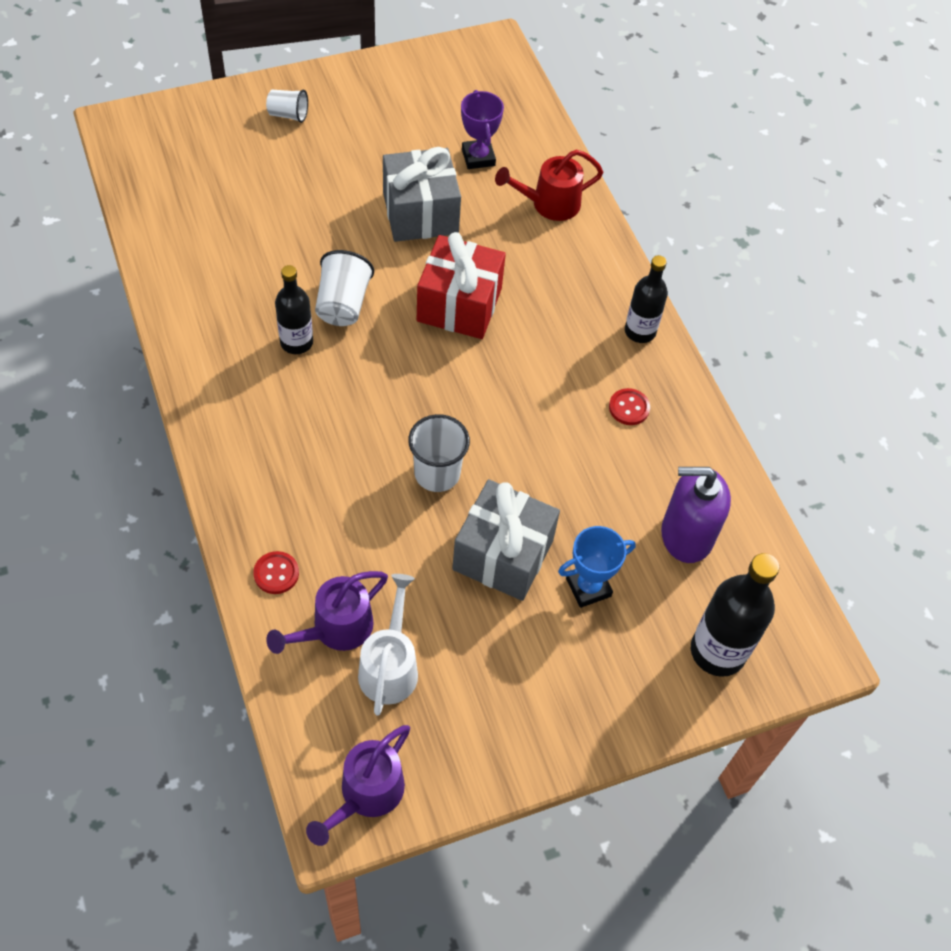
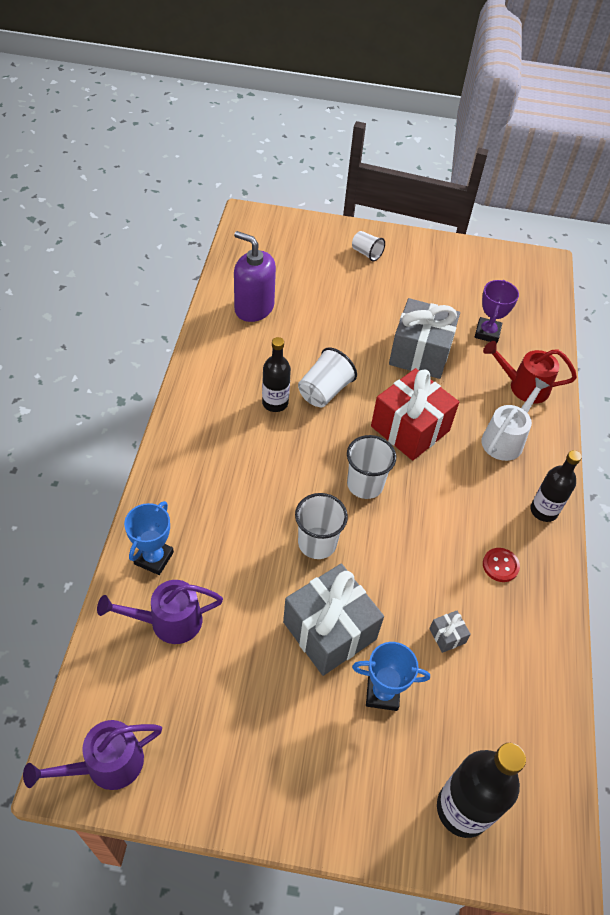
camera: 30 degrees right, 5 degrees down
red button [253,551,299,594] -> blue trophy [124,501,174,575]
white watering can [358,574,418,716] -> white watering can moved to [482,377,550,461]
purple soap dispenser [661,467,731,563] -> purple soap dispenser moved to [234,231,276,322]
none -> white cup [347,435,396,499]
none -> grey gift [429,610,471,653]

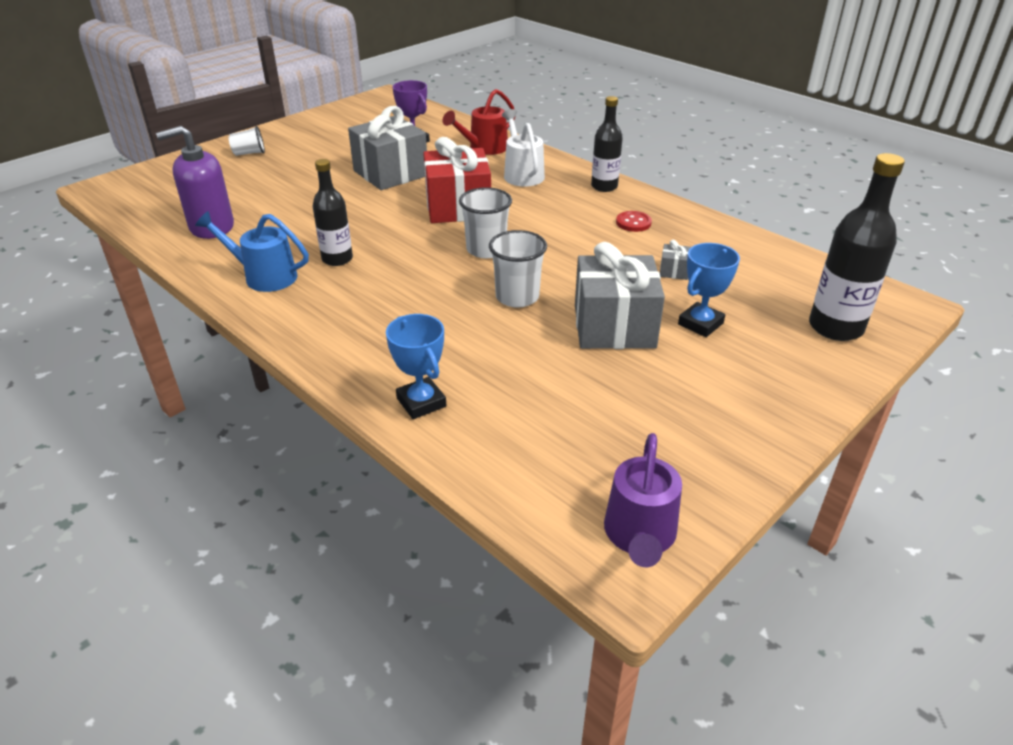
camera: 50 degrees left, 15 degrees down
purple watering can [97,580,223,644] -> none
white cup [298,347,357,407] -> none
none -> blue watering can [195,211,309,292]

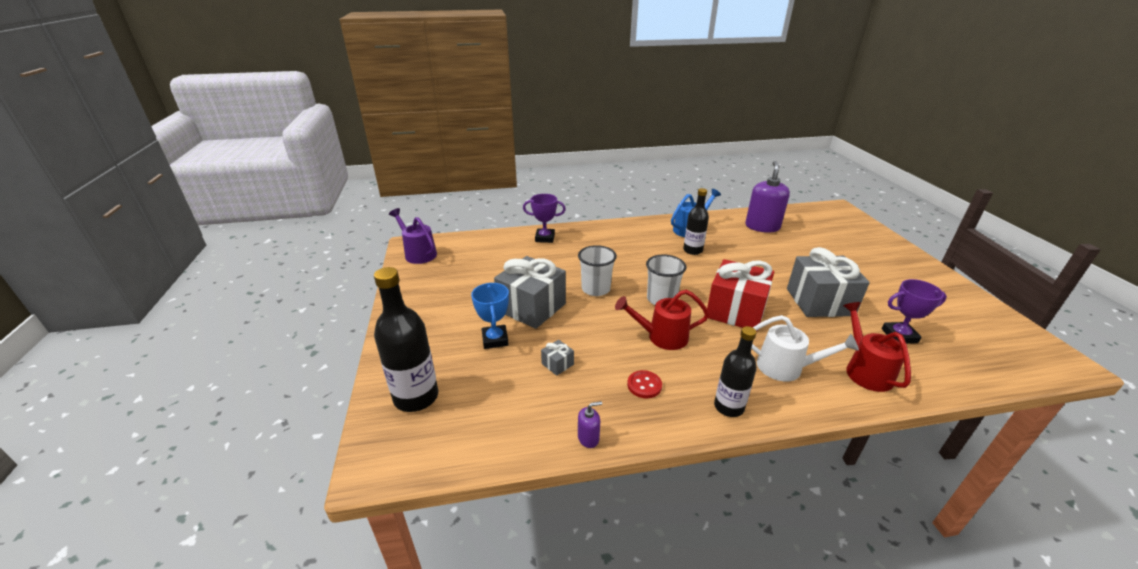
camera: 125 degrees right, 5 degrees down
white cup [228,126,265,156] -> none
blue trophy [386,314,446,419] -> purple trophy [523,194,566,243]
none -> purple soap dispenser [578,401,602,448]
none -> red watering can [615,290,709,350]

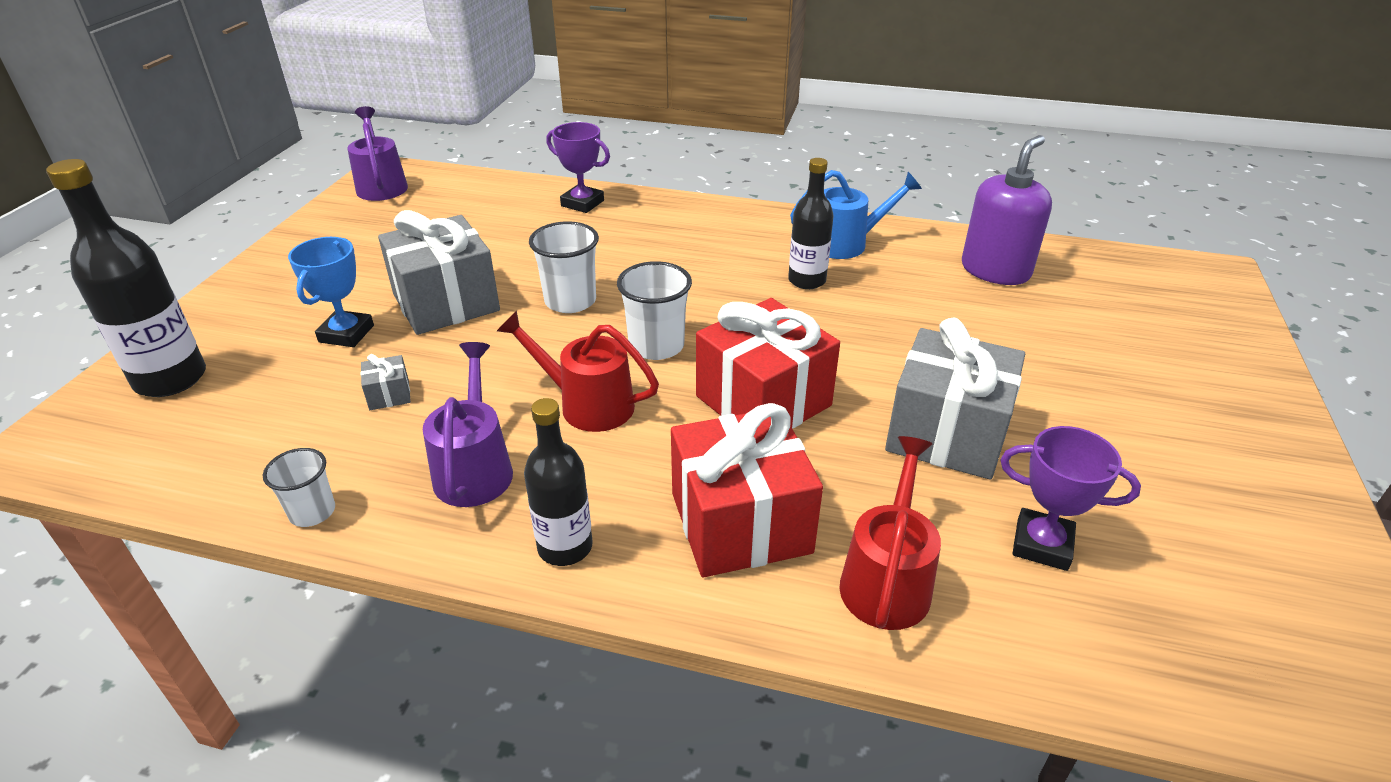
camera: 25 degrees right, 5 degrees up
purple soap dispenser [578,401,602,448] -> white cup [263,448,335,527]
red button [627,370,662,398] -> purple watering can [423,342,513,507]
white watering can [751,315,859,381] -> red gift [671,403,823,577]

